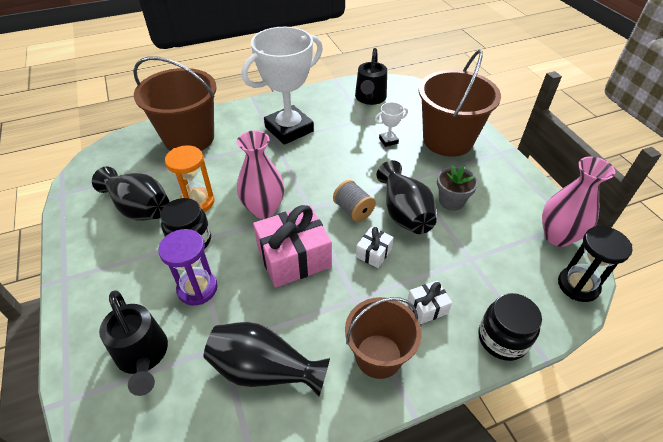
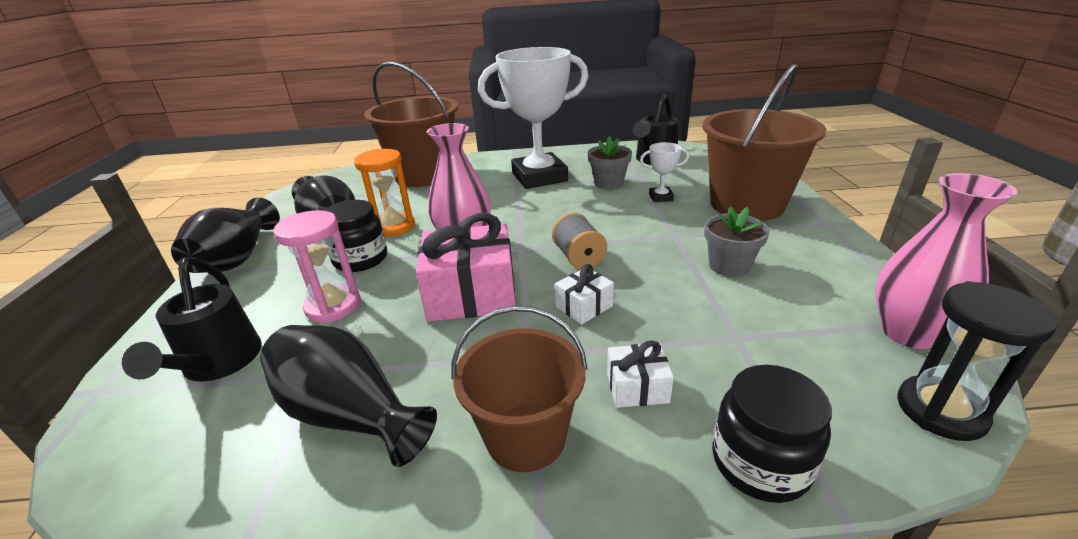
camera: 20 degrees right, 15 degrees down
purple hourglass [158,229,218,305] -> pink hourglass [273,210,361,323]
black vase [377,160,437,234] -> black vase moved to [171,198,280,273]
none -> grey flower pot [588,136,632,189]

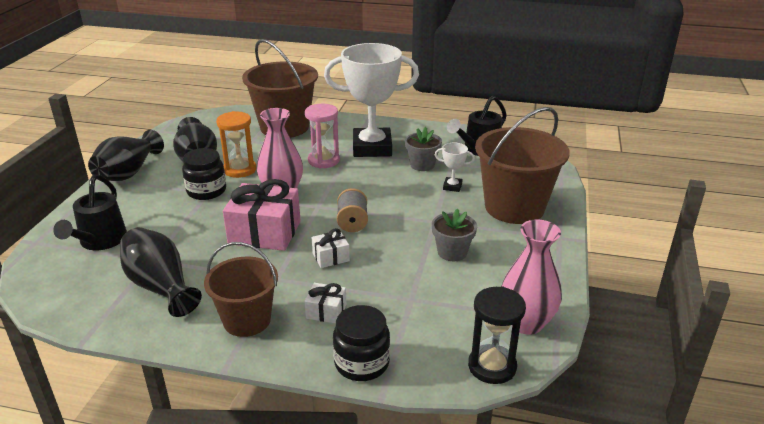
camera: 15 degrees right, 0 degrees up
pink hourglass [273,210,361,323] -> pink hourglass moved to [305,104,340,169]

